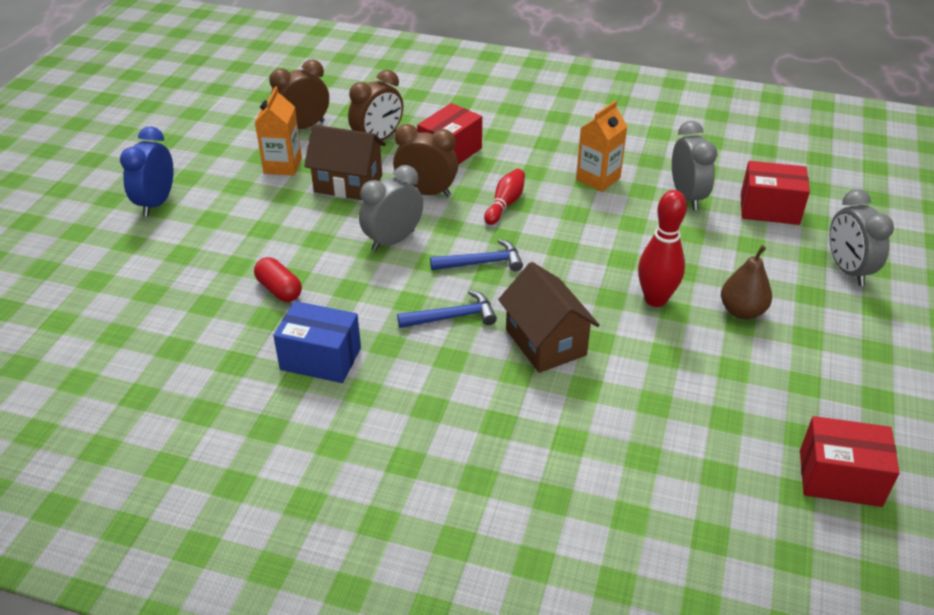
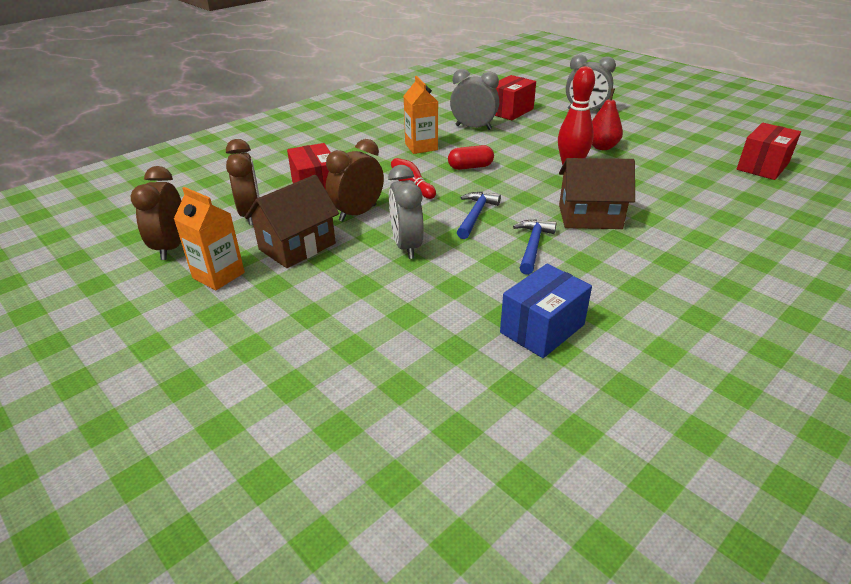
camera: 60 degrees left, 5 degrees down
blue clock [120,126,174,217] -> none
red capsule [254,257,302,302] -> red capsule moved to [448,145,494,170]
brown pear [721,245,772,320] -> red pear [592,88,623,150]

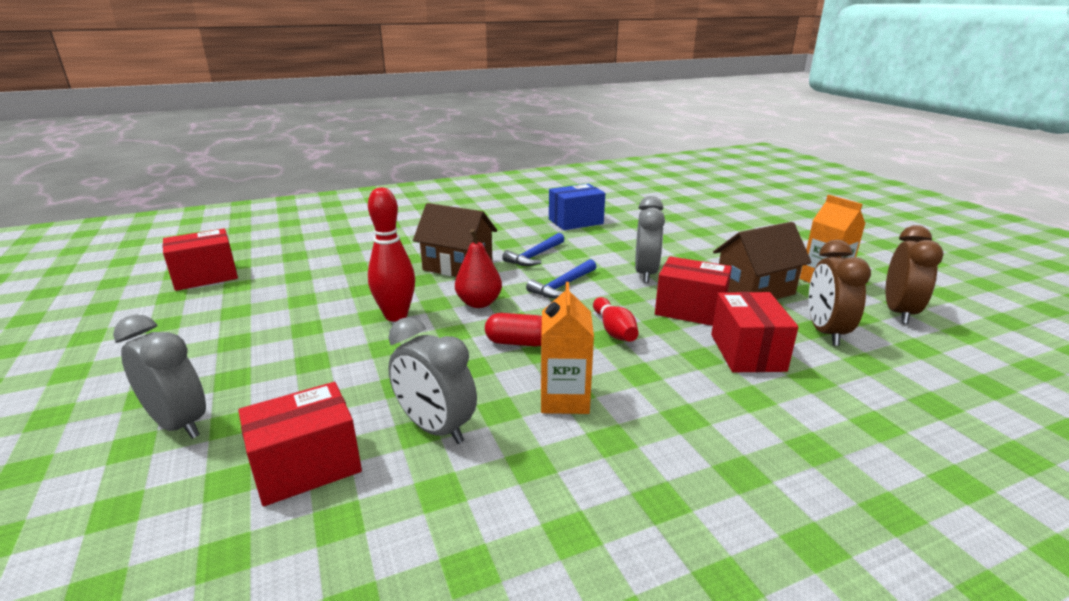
camera: 160 degrees left, 10 degrees down
brown clock [326,139,384,222] -> red box [655,256,732,326]
red pear [592,88,623,150] -> red pear moved to [455,229,502,308]

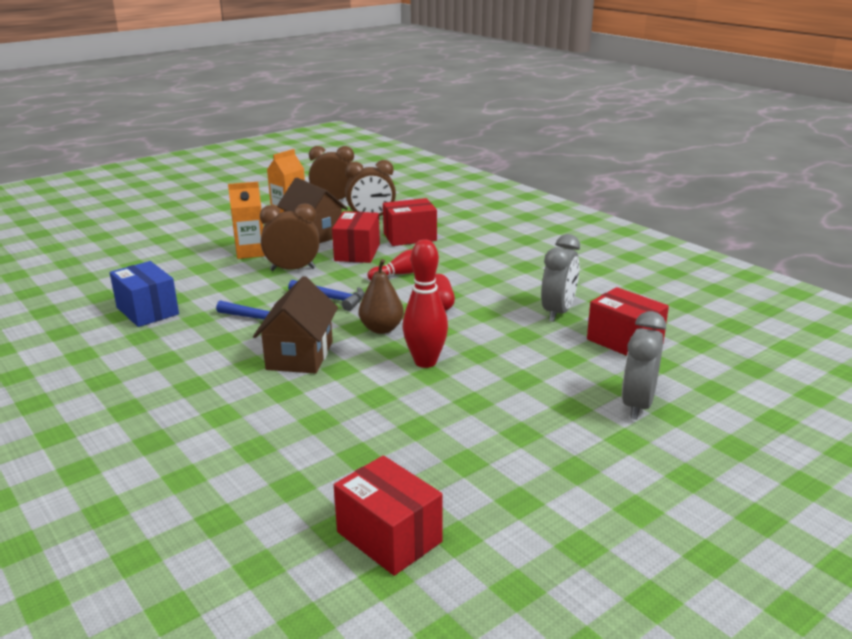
camera: 105 degrees left, 0 degrees up
red pear [455,229,502,308] -> brown pear [359,259,404,334]
orange carton [541,282,594,414] -> orange carton moved to [228,182,265,259]
grey clock [635,196,665,283] -> brown clock [260,204,319,271]

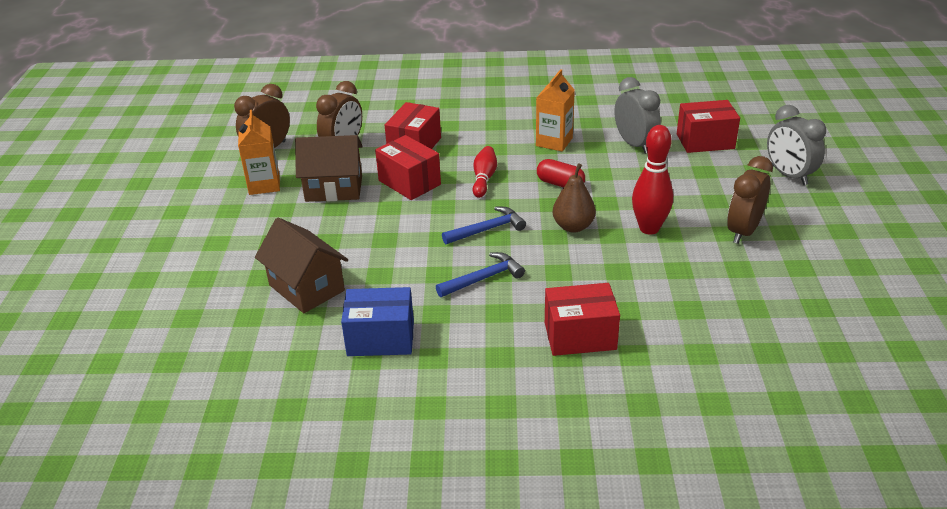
camera: 50 degrees left, 10 degrees up
orange carton [228,182,265,259] -> orange carton moved to [536,69,575,152]
brown house [253,276,338,374] -> brown house moved to [255,218,348,313]
brown clock [260,204,319,271] -> brown clock moved to [727,156,773,244]
red box [334,455,443,576] -> red box moved to [545,283,620,356]

